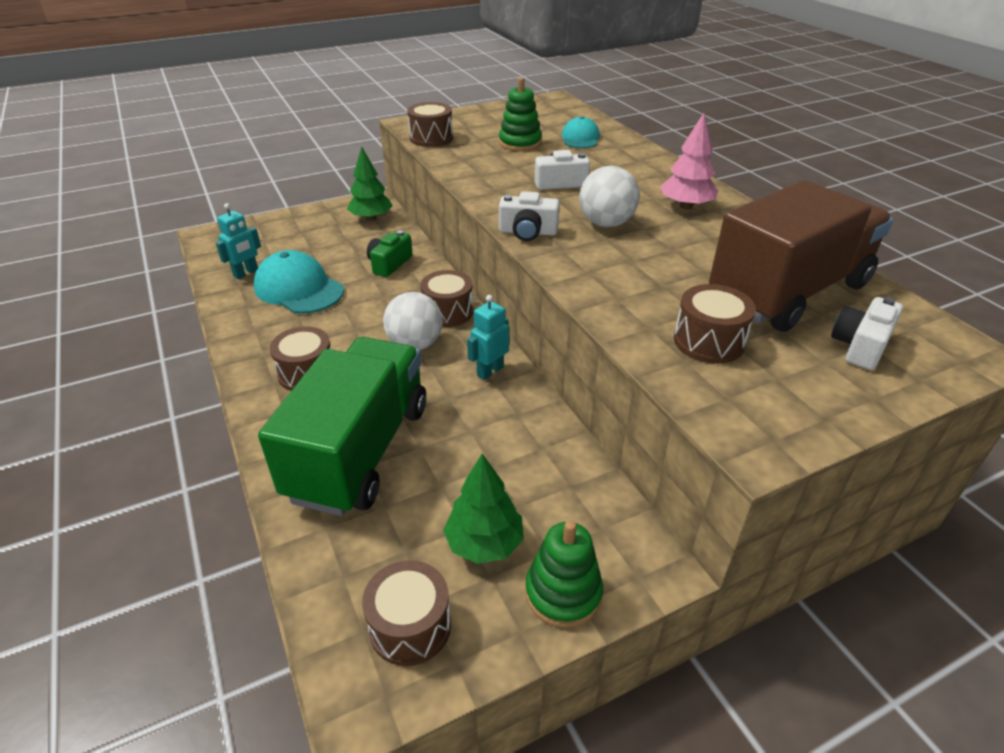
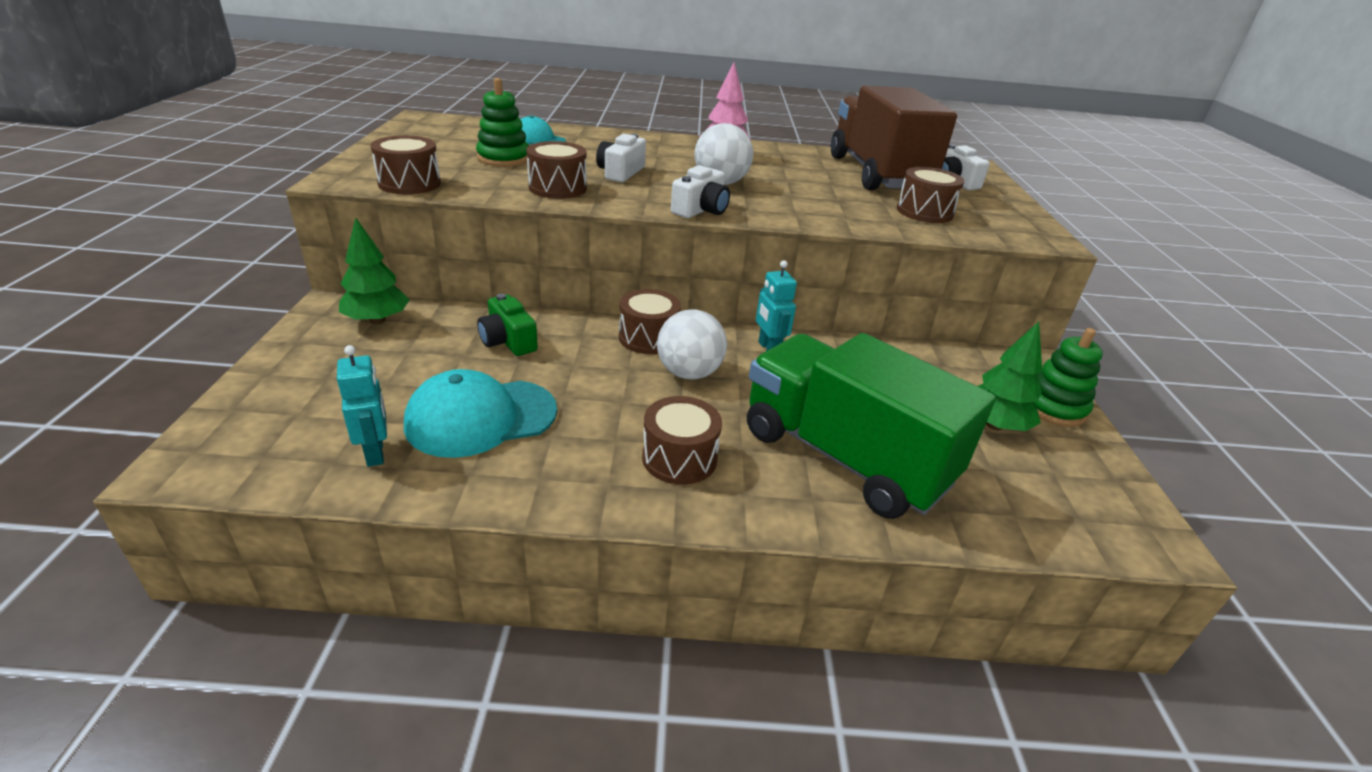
camera: 65 degrees left, 5 degrees down
brown drum [362,560,451,666] -> brown drum moved to [526,141,587,199]

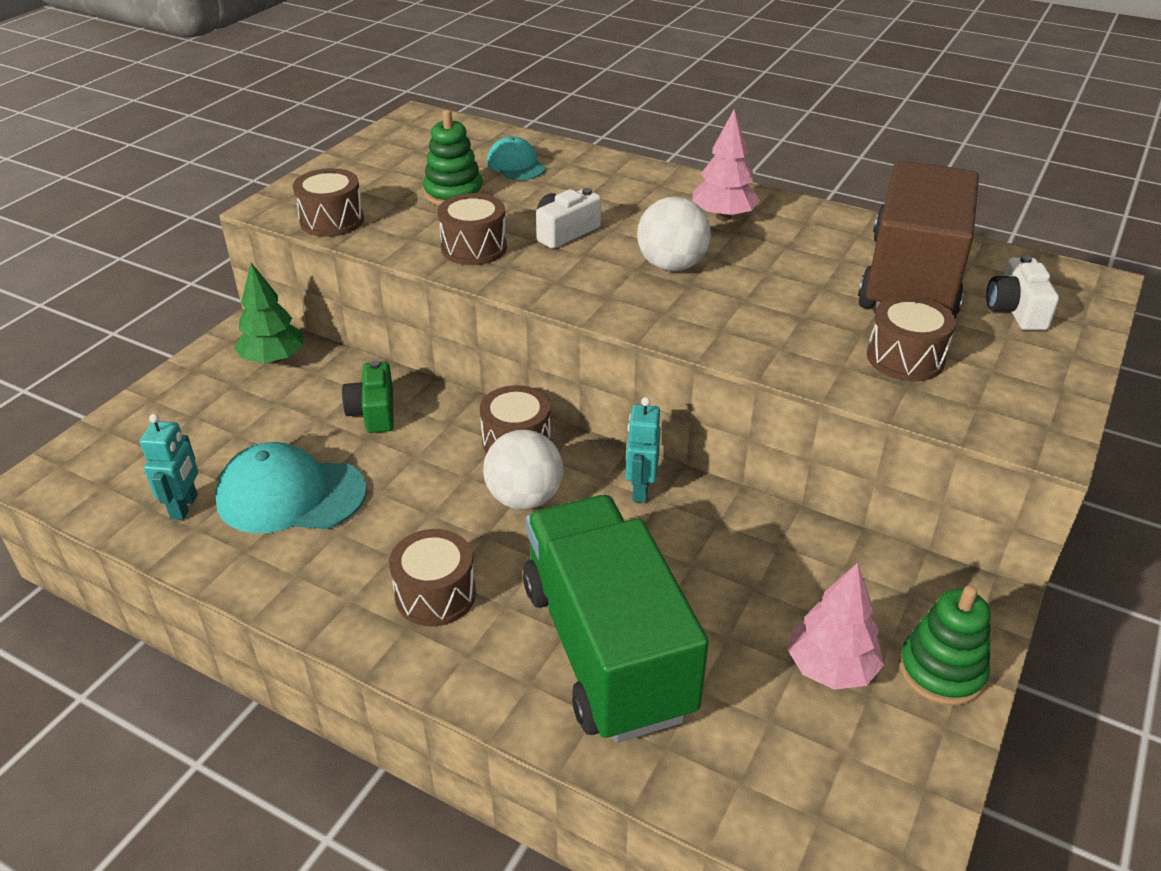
camera: 30 degrees right, 5 degrees up
white camera [671,165,730,218] -> none
green tree [978,322,1042,431] -> pink tree [788,563,884,690]

